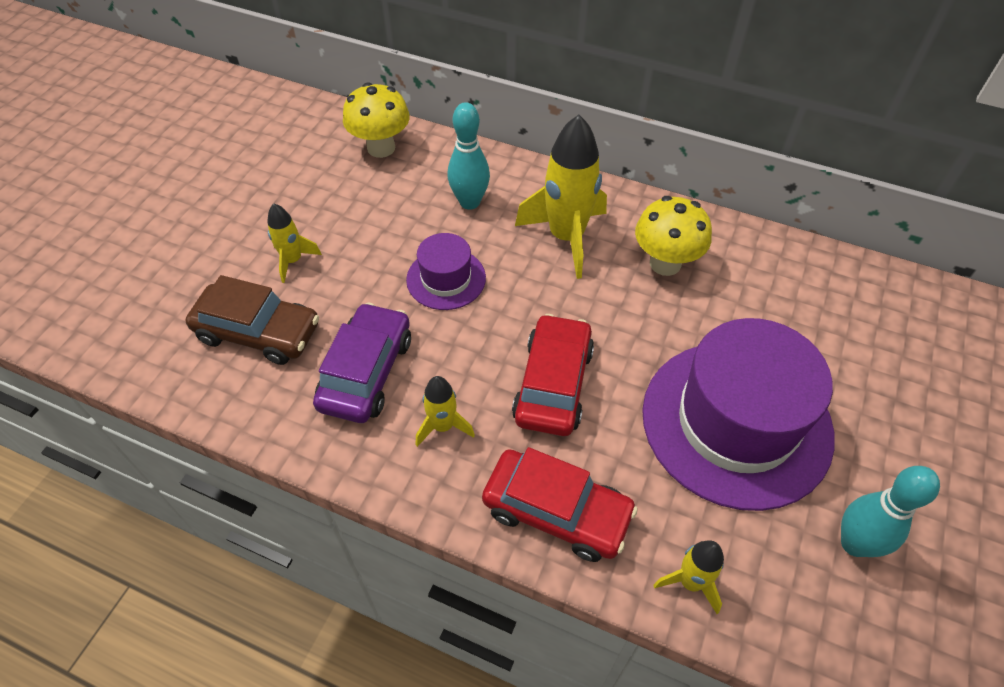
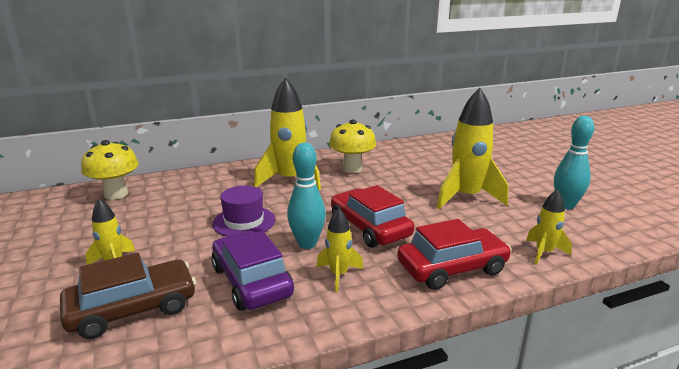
camera: 45 degrees left, 30 degrees down
turquoise bowling pin [447,102,490,210] -> turquoise bowling pin moved to [287,143,326,249]
purple hat [642,318,835,511] -> yellow rocket [437,88,508,209]

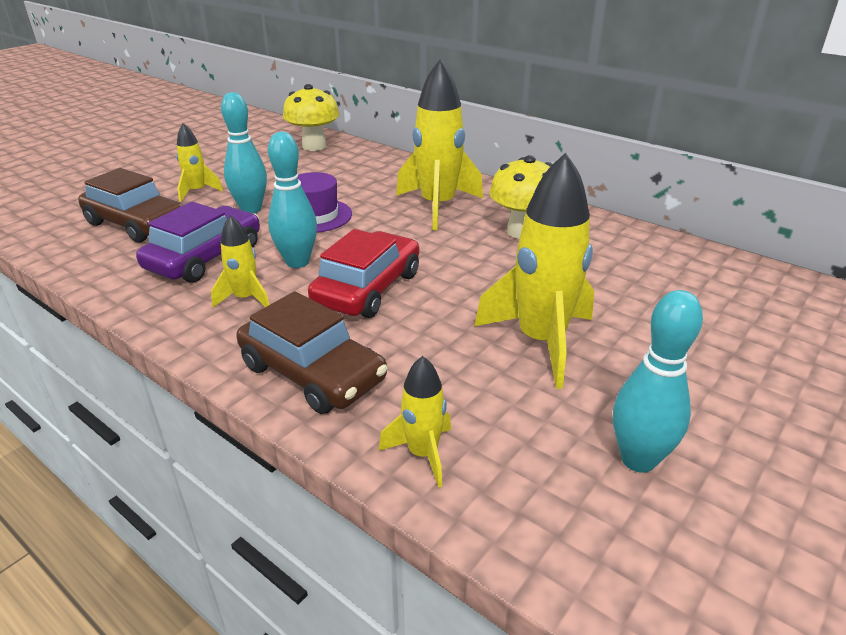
camera: 60 degrees right, 10 degrees up
red car [397,219,511,290] -> brown car [236,291,388,414]
none -> turquoise bowling pin [221,92,267,213]

